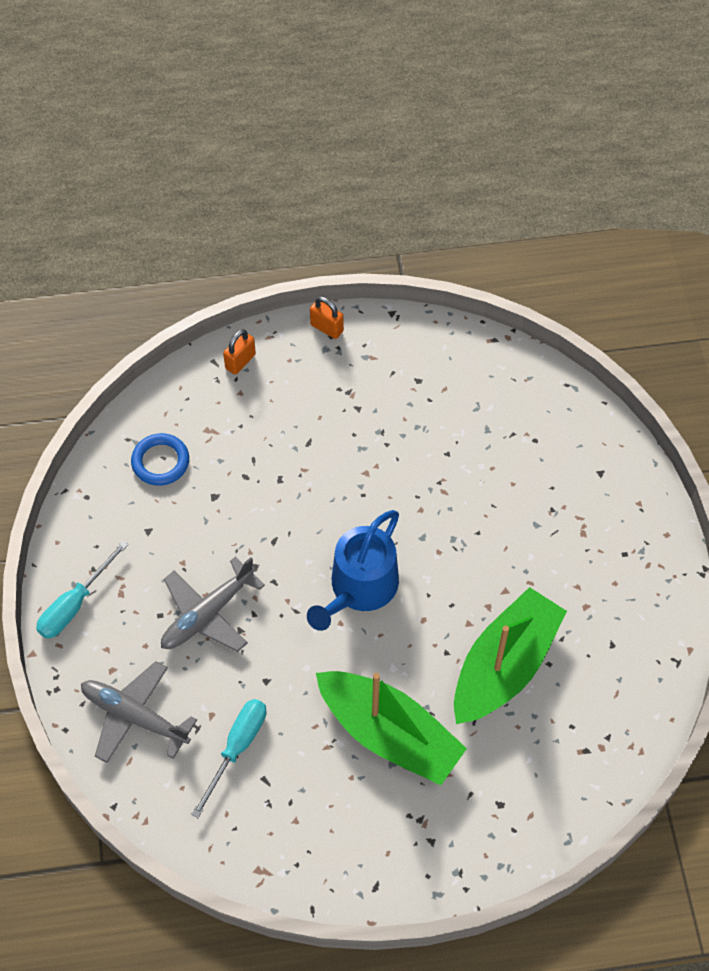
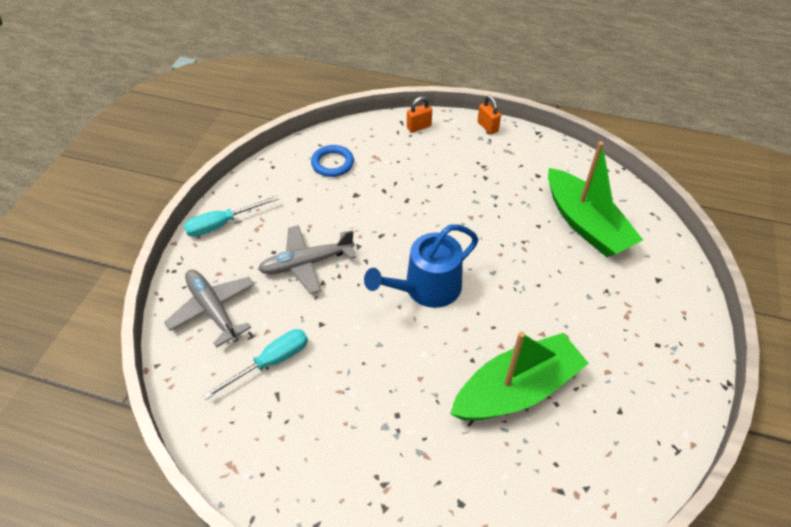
camera: 25 degrees right, 10 degrees down
green boat [316,671,467,785] -> green boat moved to [548,141,643,257]

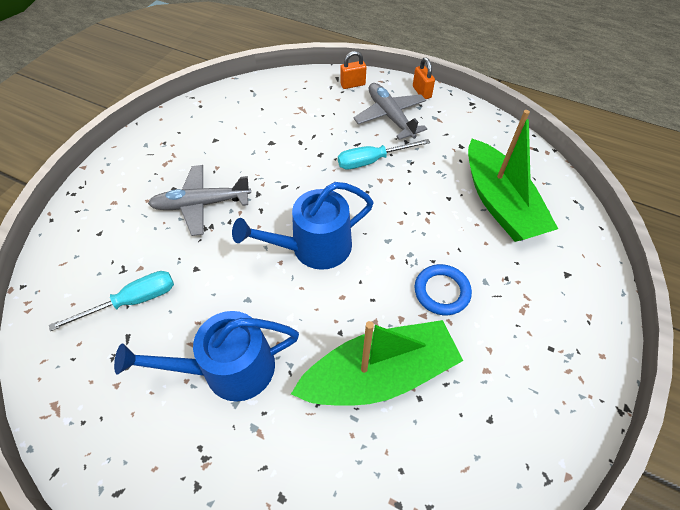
camera: 10 degrees right, 5 degrees up
grey plane [164,270,254,347] -> grey plane moved to [353,83,427,140]
turquoise screwdriver [184,196,278,237] -> turquoise screwdriver moved to [338,139,431,169]
blue ring [311,145,354,177] -> blue ring moved to [414,264,472,315]
none -> blue watering can [114,311,299,402]

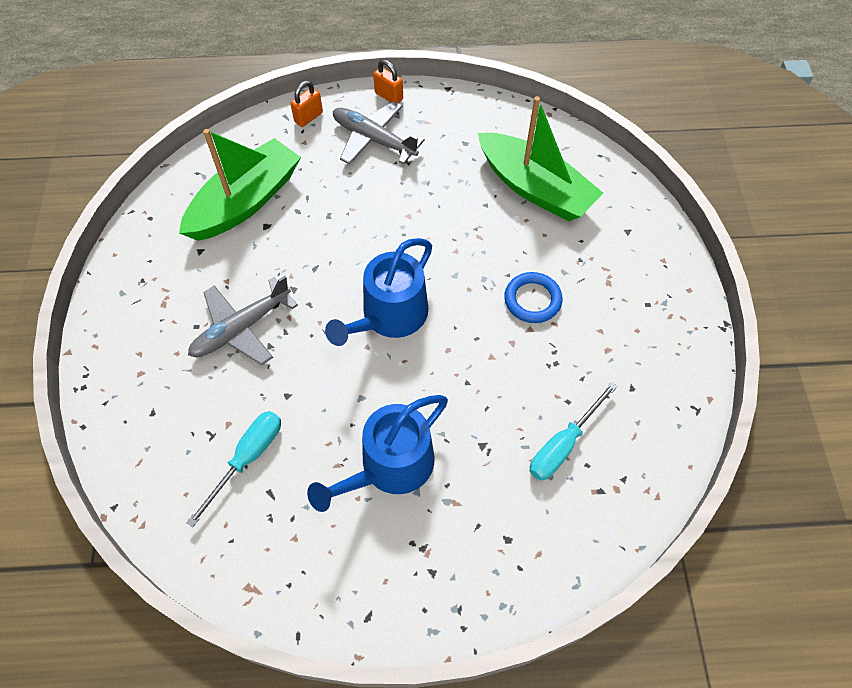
camera: 30 degrees left, 5 degrees up
green boat [291,320,463,406] -> green boat moved to [179,129,301,241]
turquoise screwdriver [338,139,431,169] -> turquoise screwdriver moved to [530,382,618,481]

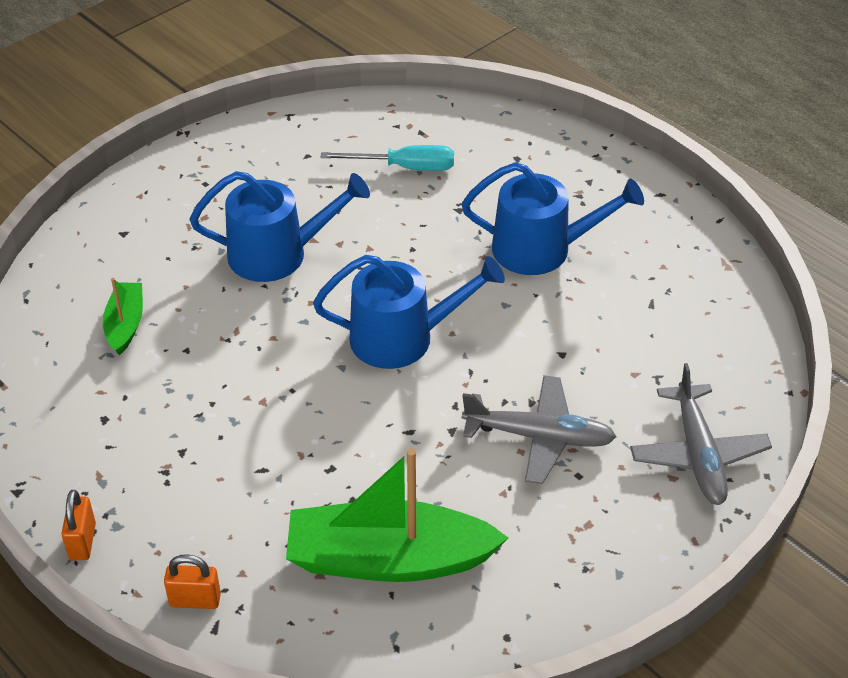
camera: 130 degrees left, 15 degrees down
turquoise screwdriver [186,411,281,527] -> none
grey plane [333,101,425,165] -> grey plane moved to [630,363,772,505]
green boat [478,96,603,221] -> green boat [103,278,143,355], size x0.50
blue ring [504,272,563,323] -> blue watering can [190,171,370,282]

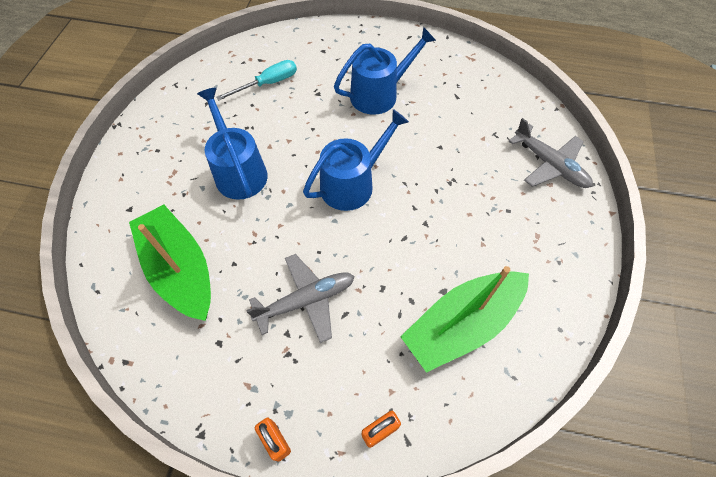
camera: 35 degrees left, 15 degrees up
green boat [103,278,143,355] -> green boat [129,205,211,321], size x2.01
blue watering can [190,171,370,282] -> blue watering can turned 75 degrees counterclockwise [197,87,267,200]
grey plane [462,375,616,484] -> grey plane moved to [246,254,354,343]

